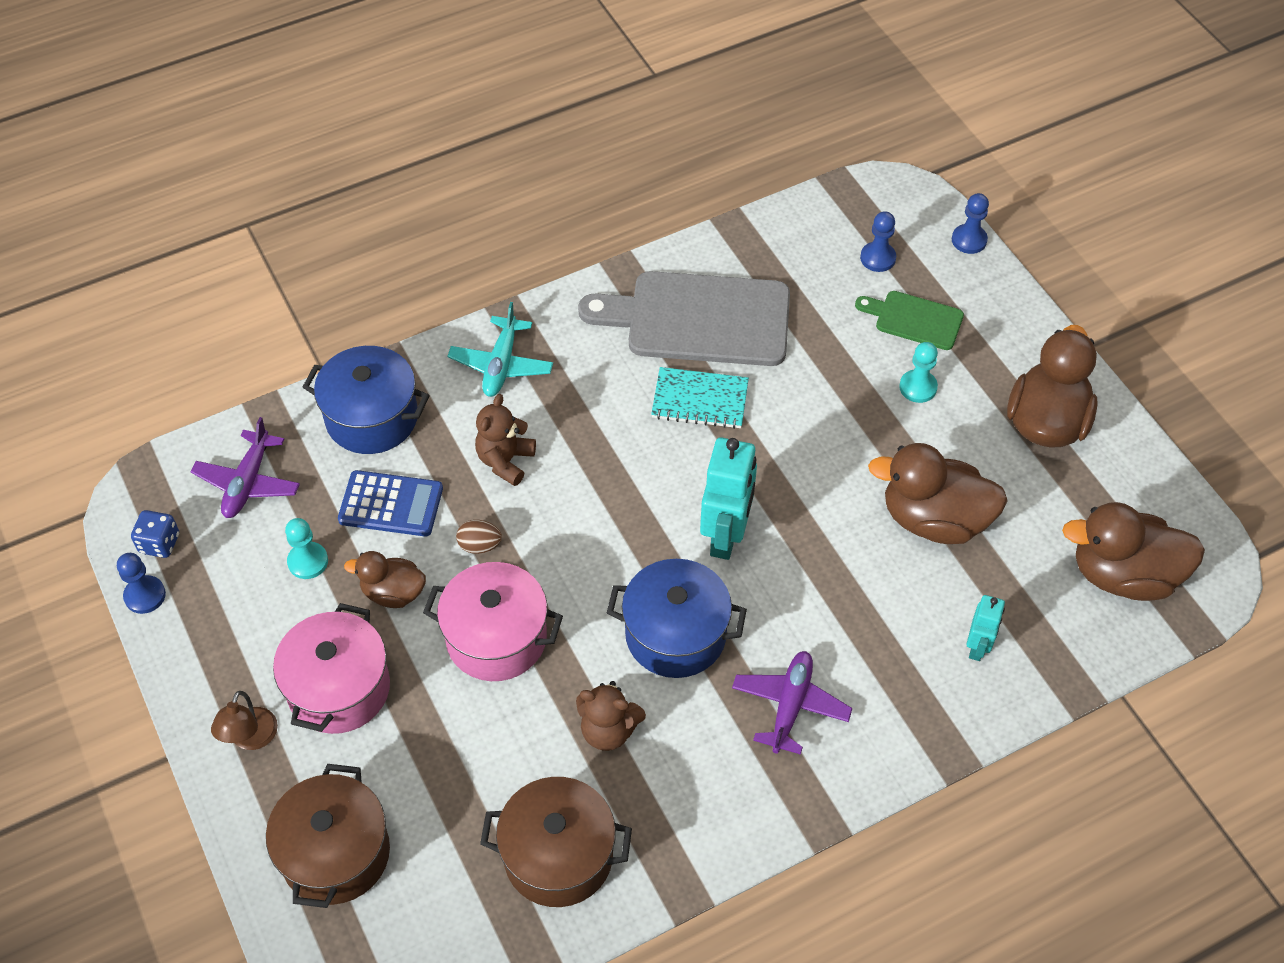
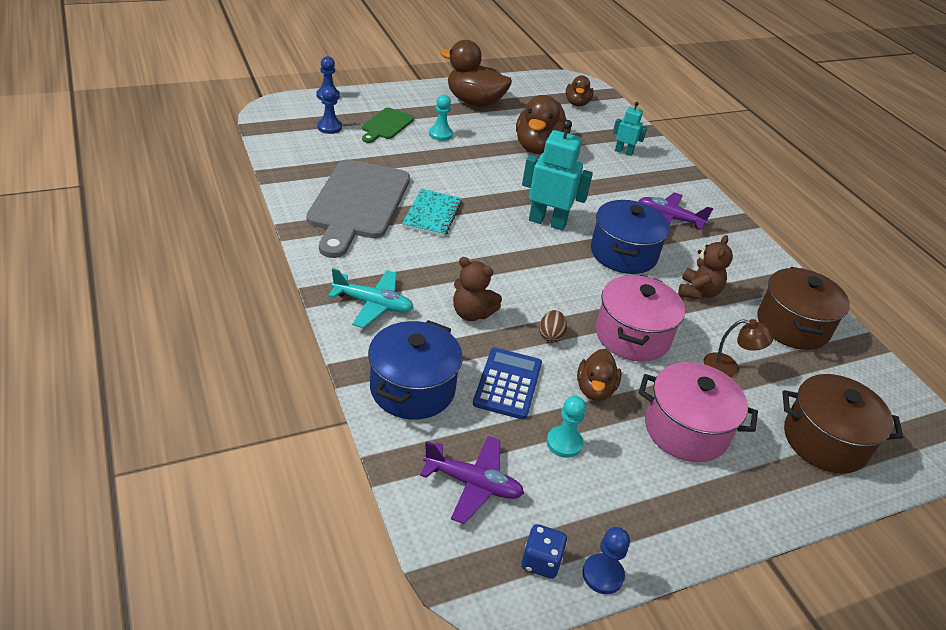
camera: 90 degrees left, 15 degrees down
brown lamp [211,691,278,750] -> brown lamp moved to [703,319,773,378]
brown duck [1062,502,1205,601] -> brown duck [566,76,594,106], size x0.57

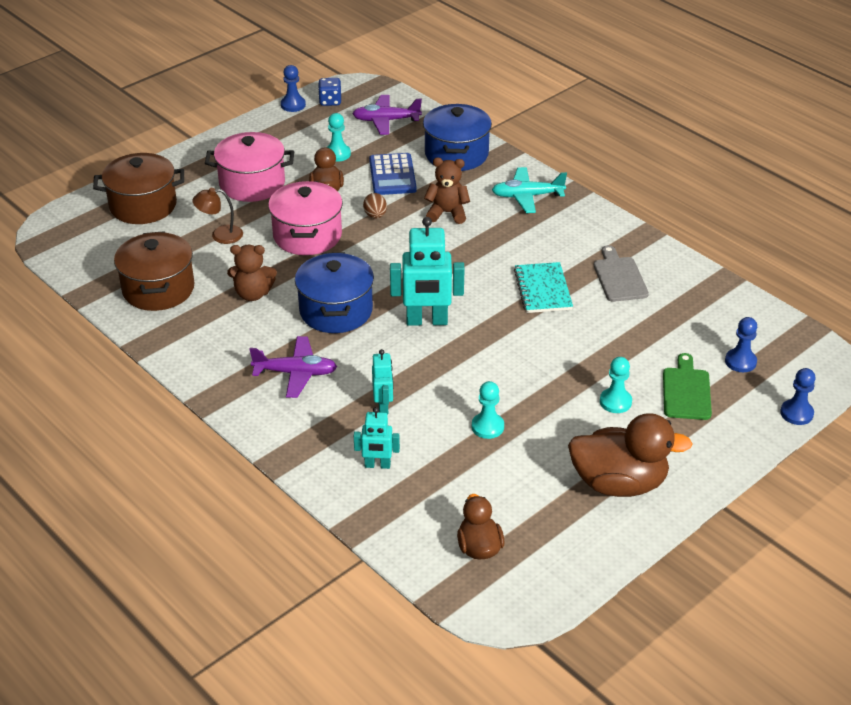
camera: 165 degrees right, 0 degrees up
grey cutting board [306,159,410,258] -> grey cutting board [594,245,649,302], size x0.51
brown duck [516,95,571,154] -> turquoise pawn [472,381,504,439]
brown teddy bear [678,235,733,300] -> brown teddy bear turned 90 degrees counterclockwise [227,245,277,301]
none -> turquoise robot [372,349,393,415]

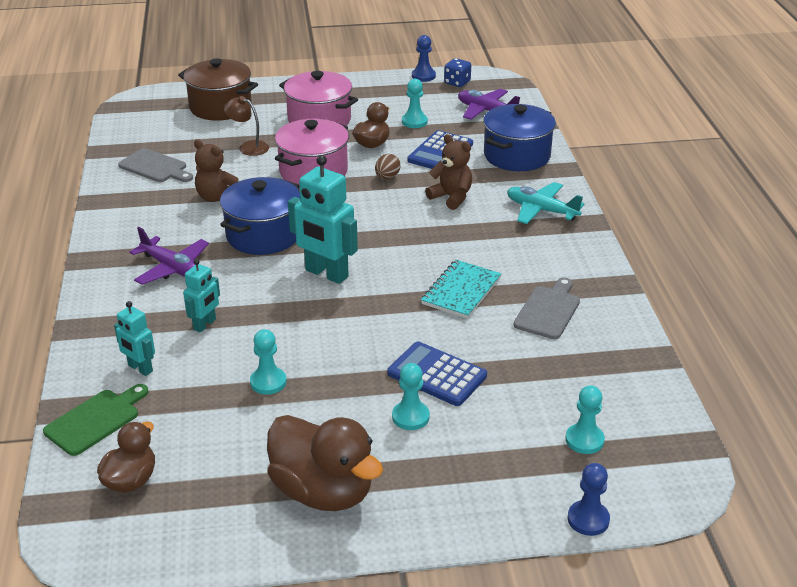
camera: 35 degrees right, 5 degrees down
brown pot [114,231,194,311] -> grey cutting board [118,148,193,182]
green cutting board [663,353,712,420] -> green cutting board moved to [43,384,149,456]
blue pawn [725,317,757,372] -> turquoise pawn [565,385,605,454]
none -> blue calculator [387,341,487,406]

